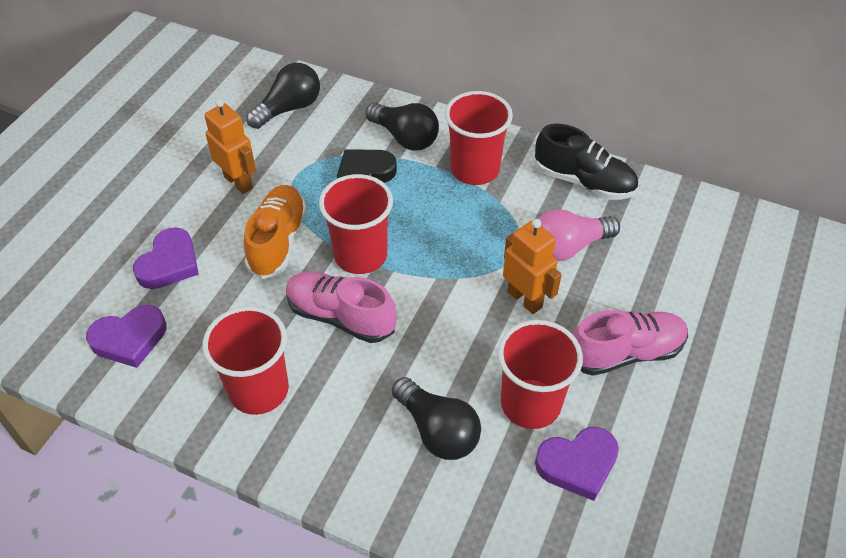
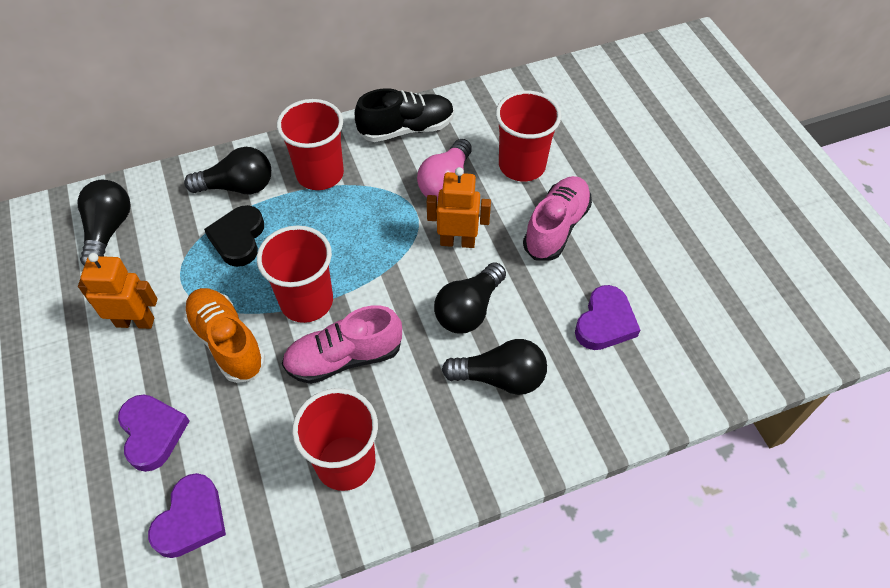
camera: 45 degrees left, 5 degrees up
red cup [498,320,583,429] -> red cup moved to [496,91,561,181]
none -> black light bulb [434,262,506,333]

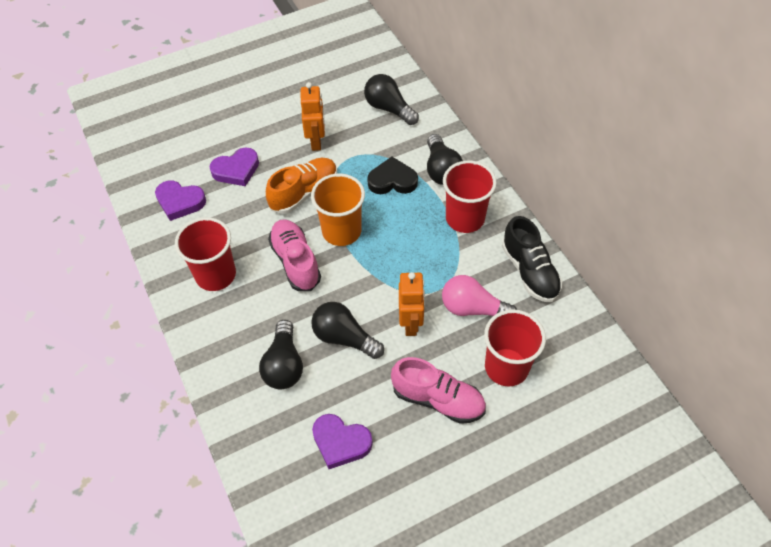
camera: 85 degrees right, 0 degrees up
black light bulb [77,180,131,266] -> black light bulb turned 135 degrees counterclockwise [364,74,419,125]
red cup [257,225,333,323] -> orange cup [311,174,365,246]

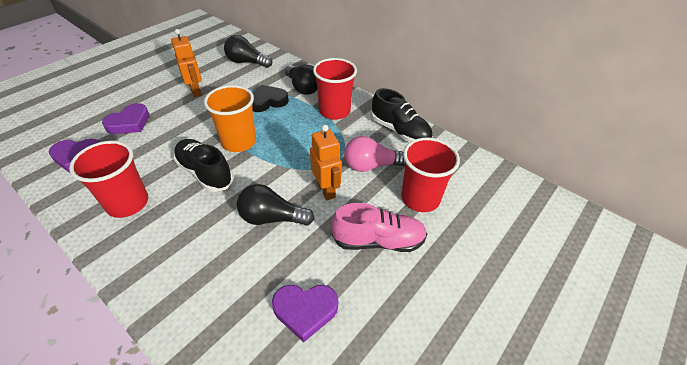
camera: 25 degrees left, 10 degrees down
black light bulb [259,320,303,389] -> none
orange shoe [266,158,337,214] -> none
pink shoe [268,219,321,291] -> black shoe [173,139,233,192]

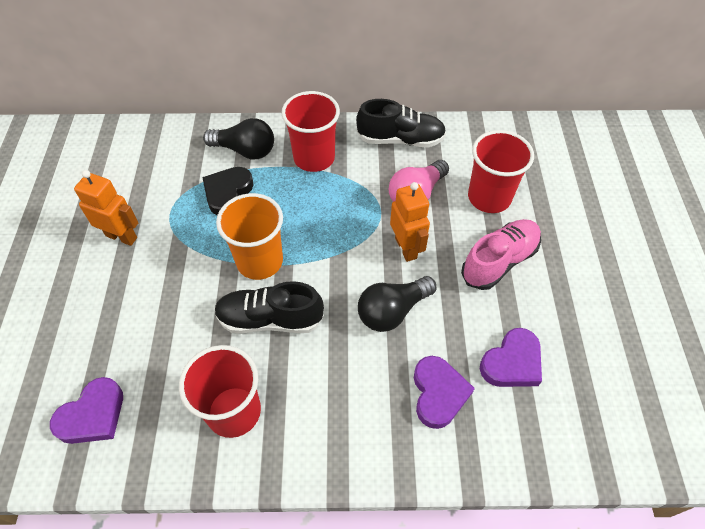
camera: 40 degrees left, 10 degrees up
purple heart [102,103,149,134] -> purple heart moved to [414,356,475,429]
black light bulb [224,35,272,68] -> none
orange robot [310,125,342,200] -> orange robot turned 45 degrees clockwise [390,182,430,262]

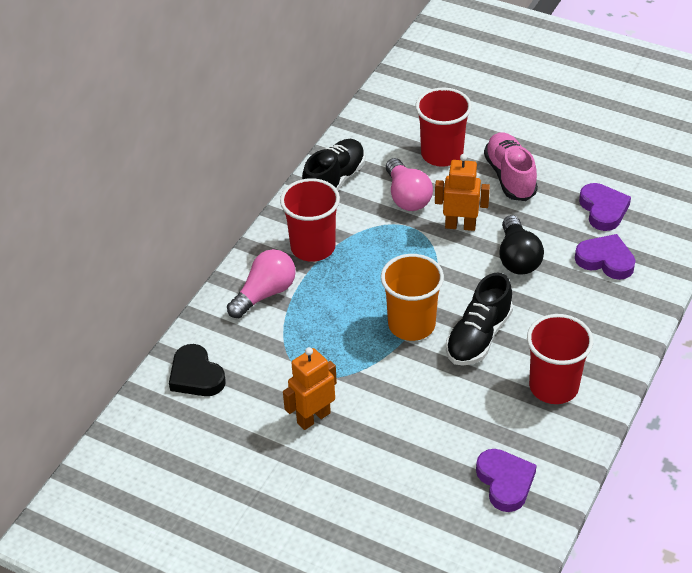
camera: 60 degrees left, 10 degrees down
black heart [202,167,253,215] -> black heart moved to [169,344,225,396]
black light bulb [203,118,274,159] -> pink light bulb [227,249,296,318]

